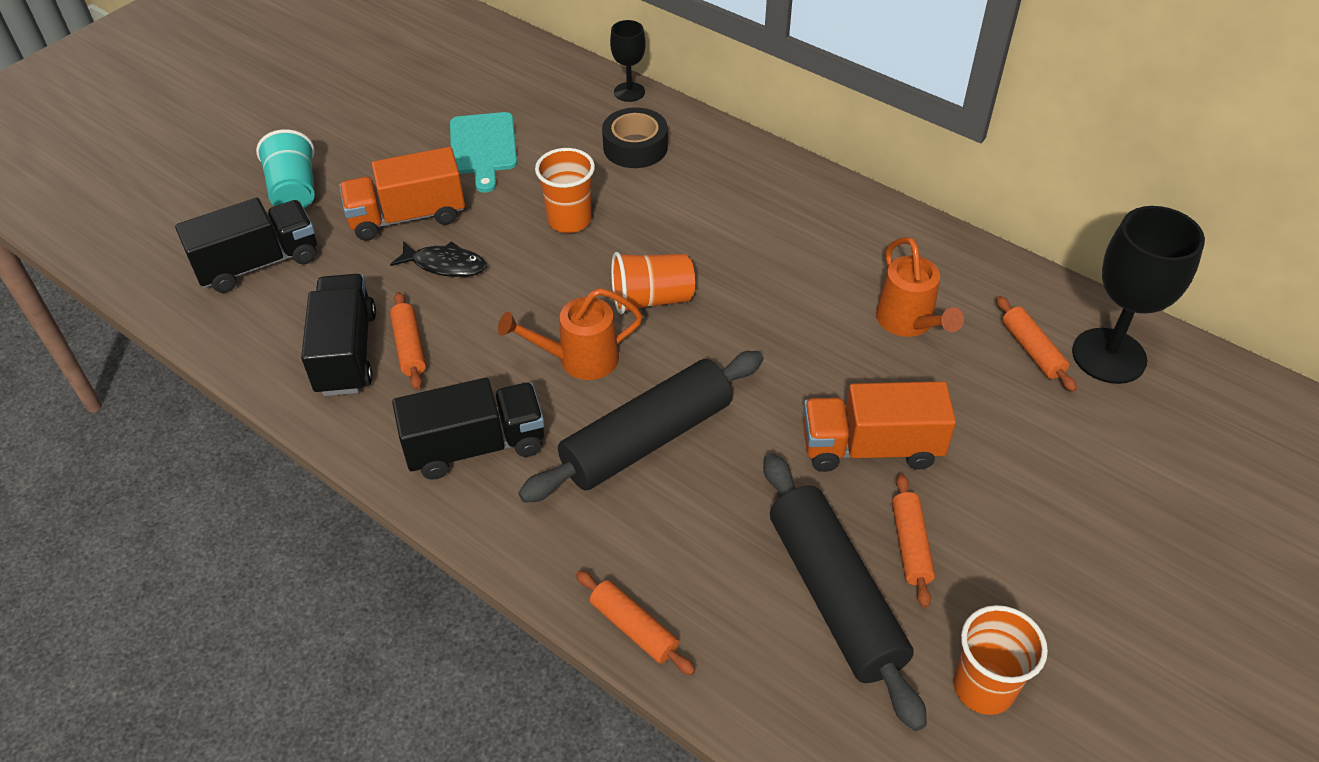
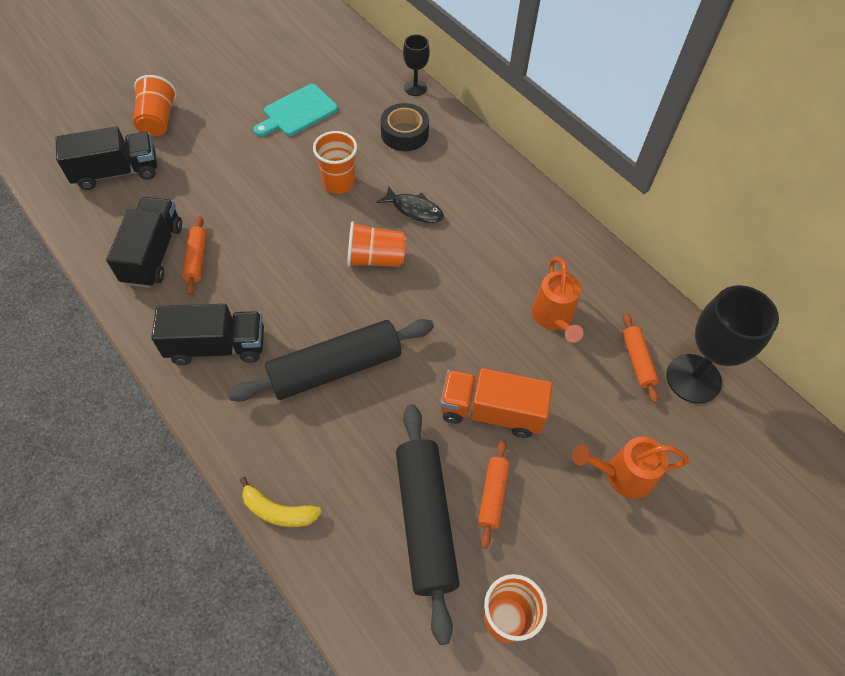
camera: 10 degrees right, 10 degrees up
turquoise cup [256,129,315,208] -> orange cup [133,75,177,136]
orange truck [339,147,465,241] -> none
black fish [390,241,487,277] -> black fish moved to [377,186,444,223]
turquoise cutting board [450,112,517,192] -> turquoise cutting board turned 45 degrees clockwise [254,84,338,137]
orange watering can [498,288,642,380] -> orange watering can moved to [572,437,689,499]
orange rolling pin [576,570,695,675] -> yellow banana [240,477,322,527]

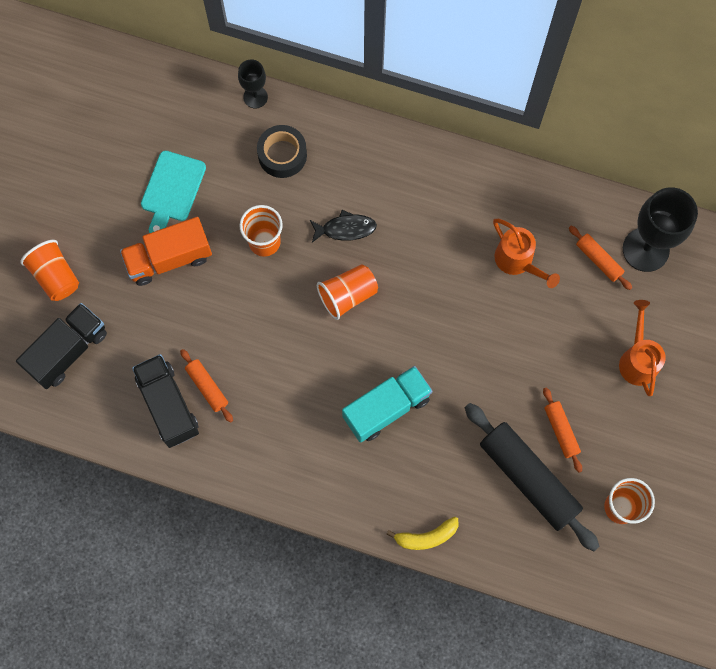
camera: 30 degrees left, 15 degrees up
black truck [151,304,264,365] -> none
black rolling pin [228,319,434,402] -> turquoise truck [342,366,433,442]
orange truck [440,368,552,438] -> orange truck moved to [120,217,212,286]
orange watering can [572,437,689,499] -> orange watering can turned 120 degrees clockwise [619,300,666,396]

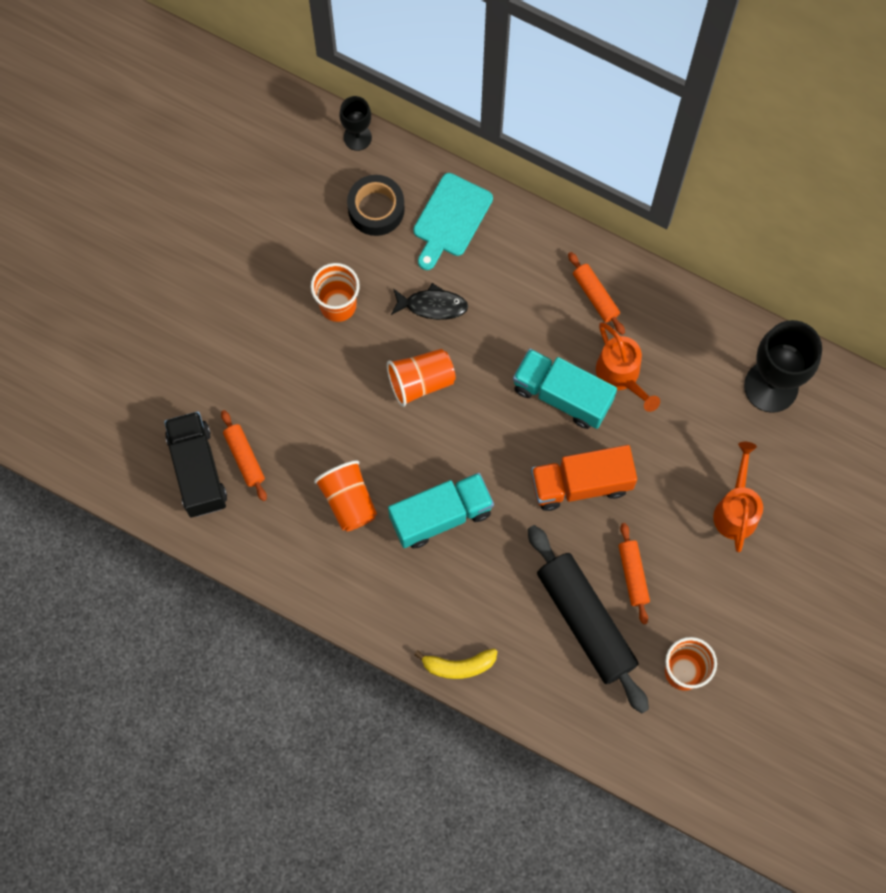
camera: 10 degrees right, 0 degrees up
black truck [16,303,107,389] -> none
orange cup [20,240,79,301] -> orange cup moved to [314,460,377,532]
orange truck [120,217,212,286] -> orange truck moved to [531,445,637,511]
turquoise cutting board [141,151,206,233] -> turquoise cutting board moved to [413,173,493,270]
orange rolling pin [569,226,632,290] -> orange rolling pin moved to [568,252,625,335]
none -> turquoise truck [513,349,617,429]

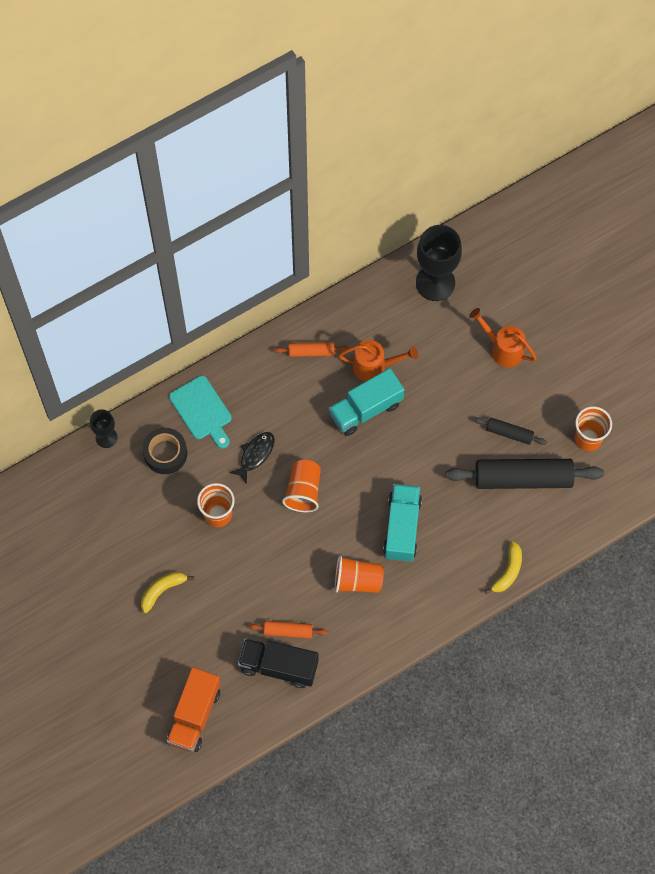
camera: 60 degrees left, 5 degrees down
orange truck [531,445,637,511] -> orange truck moved to [166,667,221,752]
orange rolling pin [619,523,650,624] -> black rolling pin [474,417,547,445]
none -> yellow banana [141,572,194,613]

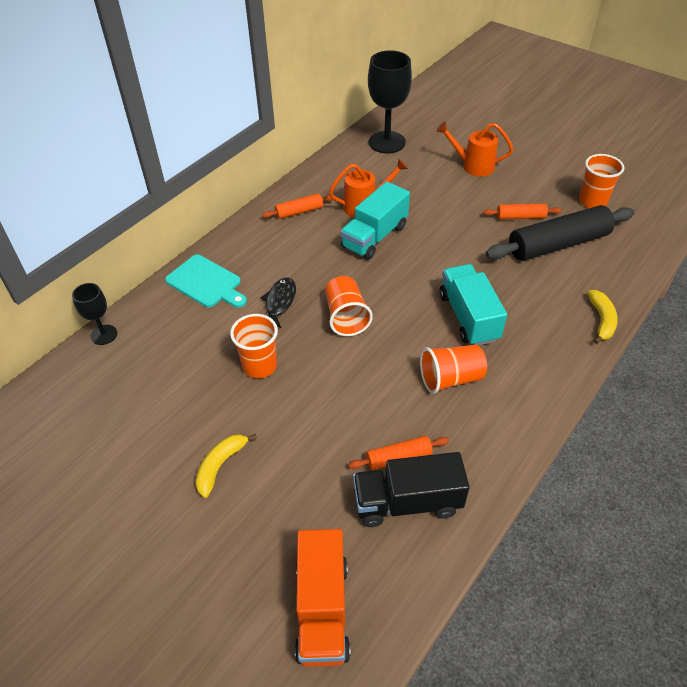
camera: 20 degrees left, 20 degrees down
black tape [142,428,187,474] -> none
black rolling pin [474,417,547,445] -> orange rolling pin [483,204,562,219]

